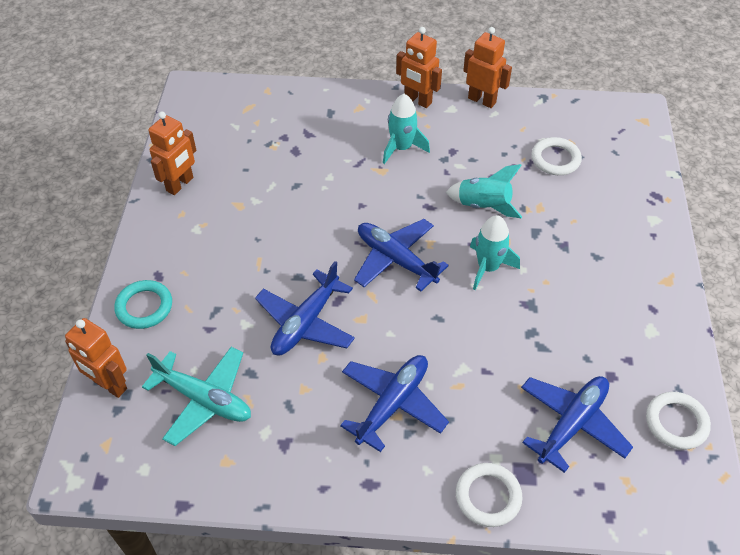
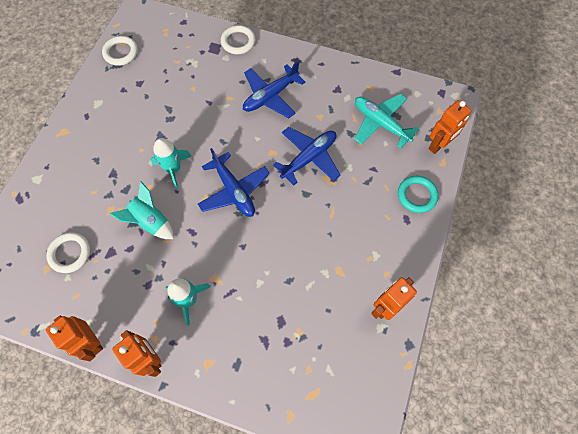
camera: 165 degrees left, 15 degrees up
orange robot [65,318,127,398] -> orange robot turned 90 degrees clockwise [428,100,471,154]
blue plane [521,376,633,473] -> none

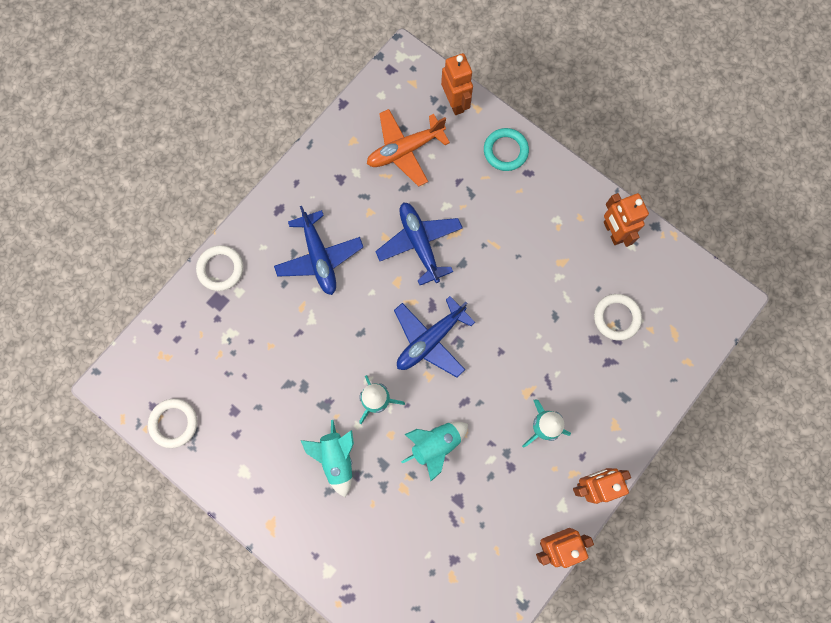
camera: 70 degrees left, 10 degrees up
white ring [46,232,90,273] -> white ring moved to [594,294,642,341]
blue plane [198,148,270,217] -> blue plane turned 150 degrees clockwise [394,296,475,378]
turquoise plane [354,94,419,148] -> orange plane [367,109,450,187]
none -> turquoise rocket [301,420,354,497]

